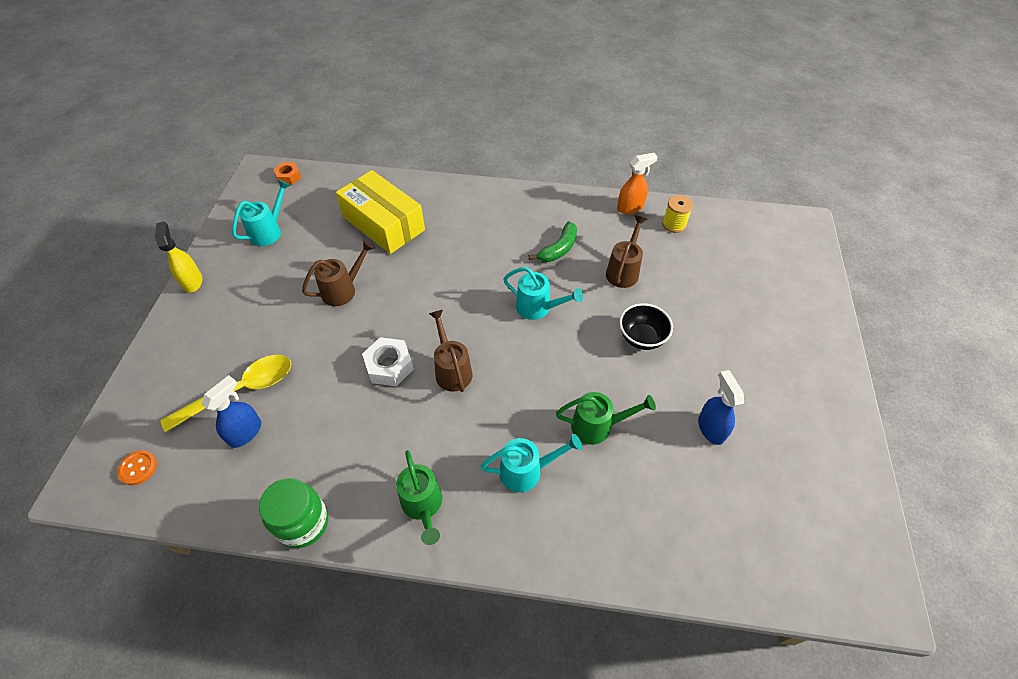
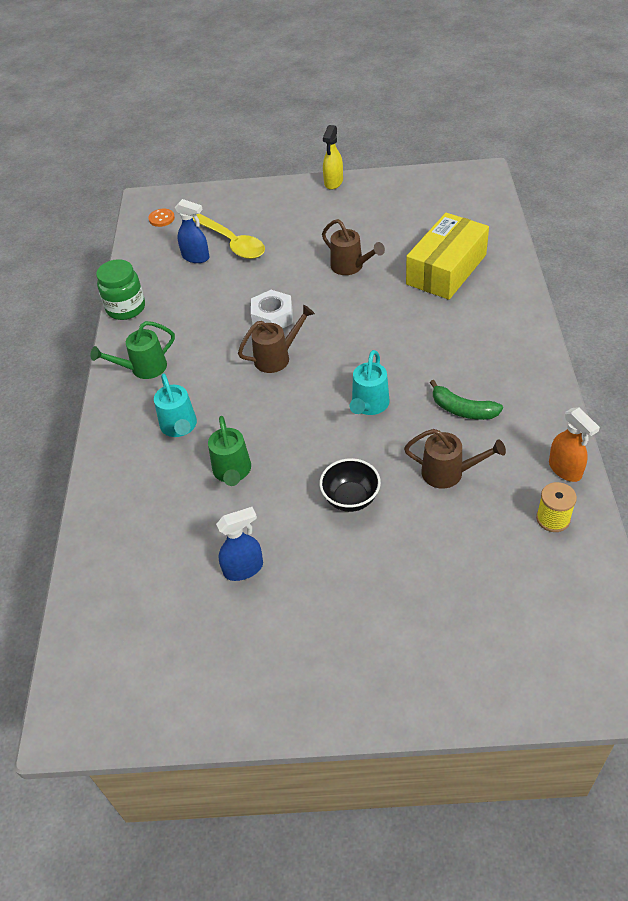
camera: 85 degrees right, 5 degrees down
yellow spray bottle [155,221,202,293] -> yellow spray bottle turned 135 degrees clockwise [323,125,343,190]
turquoise watering can [232,180,290,246] -> none
orange nut [273,162,301,185] -> none

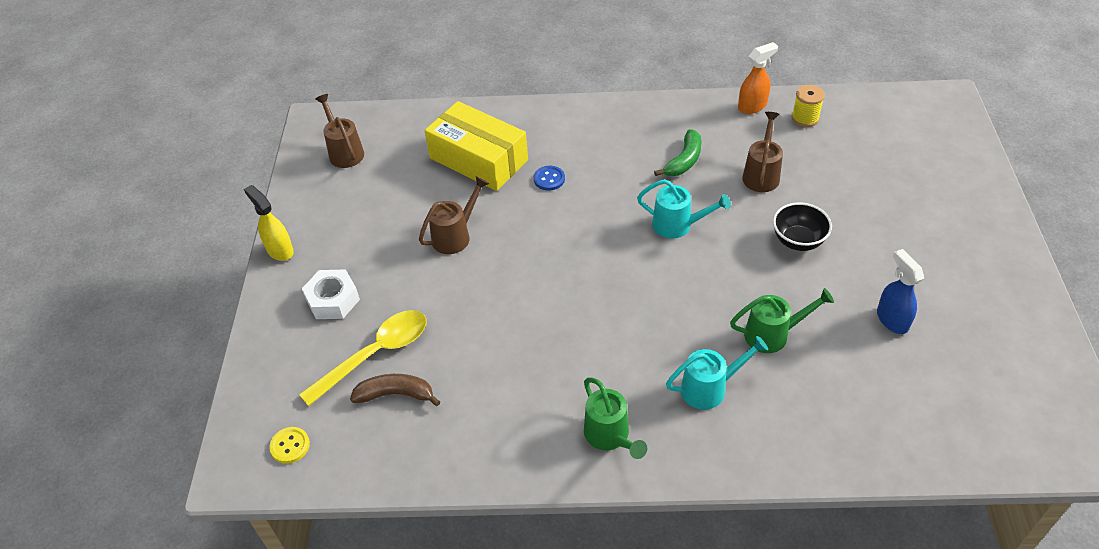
camera: 90 degrees left, 0 degrees up
green jar [96,259,145,320] -> none
orange button [148,209,175,227] -> yellow button [269,427,310,464]
blue spray bottle [175,199,209,263] -> brown banana [350,374,440,406]
brown watering can [238,305,315,373] -> brown watering can moved to [315,94,364,168]
white nut [251,290,293,329] -> white nut moved to [302,269,360,319]
yellow spray bottle [323,125,343,190] -> yellow spray bottle turned 150 degrees counterclockwise [244,185,294,261]
none -> blue button [534,166,565,191]

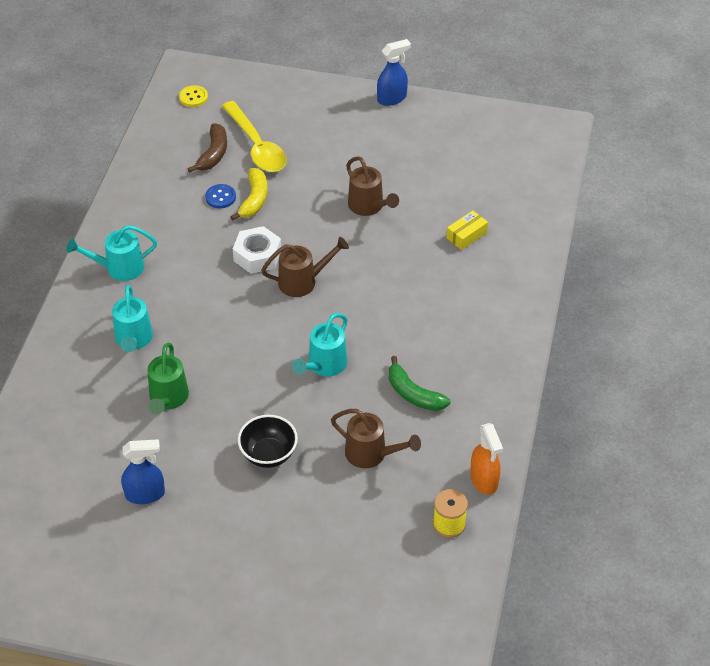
camera: 100 degrees right, 0 degrees up
yellow spray bottle [244,185,294,261] -> blue spray bottle [377,39,411,106]
white nut [302,269,360,319] -> white nut moved to [233,226,281,274]
brown watering can [315,94,364,168] -> brown watering can moved to [261,237,349,297]
yellow box [425,101,528,191] -> yellow box [446,210,488,250], size x0.41
blue button [534,166,565,191] -> blue button moved to [205,184,236,208]
green watering can [584,377,647,459] -> turquoise watering can [67,225,157,281]
none -> yellow banana [231,168,268,221]

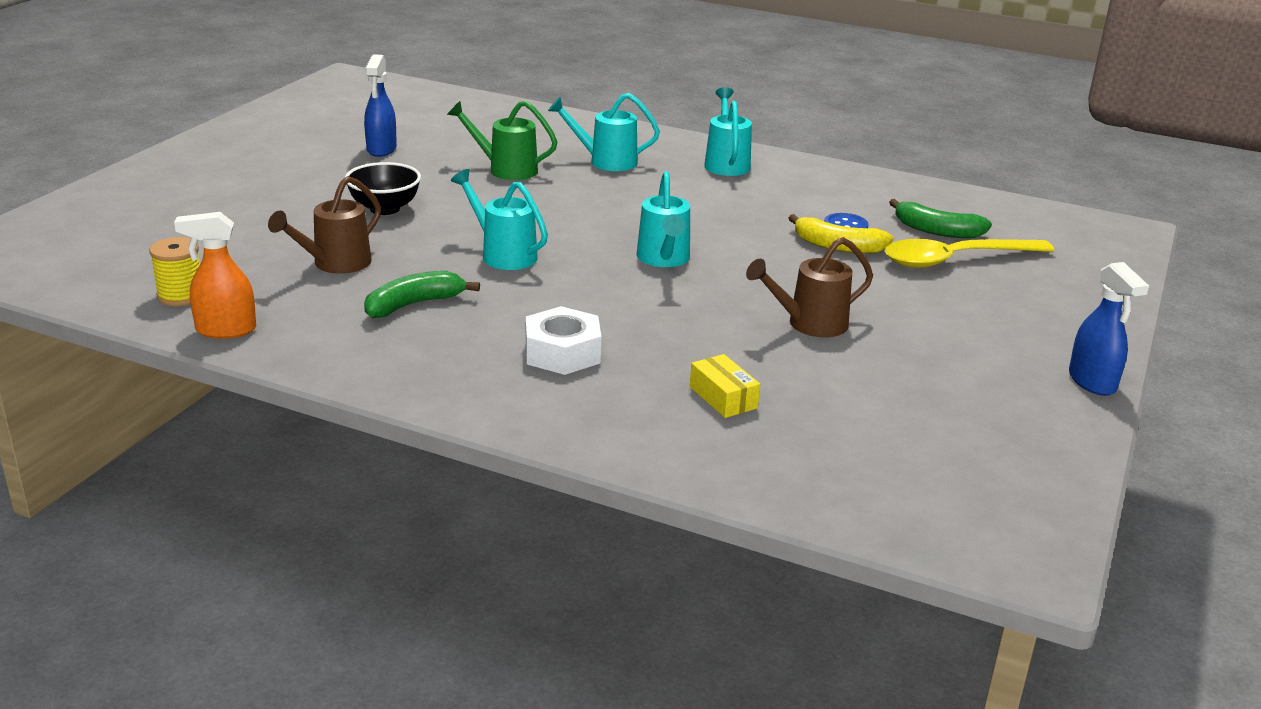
camera: 100 degrees right, 20 degrees down
yellow button [179,85,208,107] -> none
brown banana [188,124,227,173] -> green banana [889,199,992,238]
white nut [233,226,281,274] -> white nut moved to [526,306,601,375]
brown watering can [261,237,349,297] -> turquoise watering can [637,171,690,267]

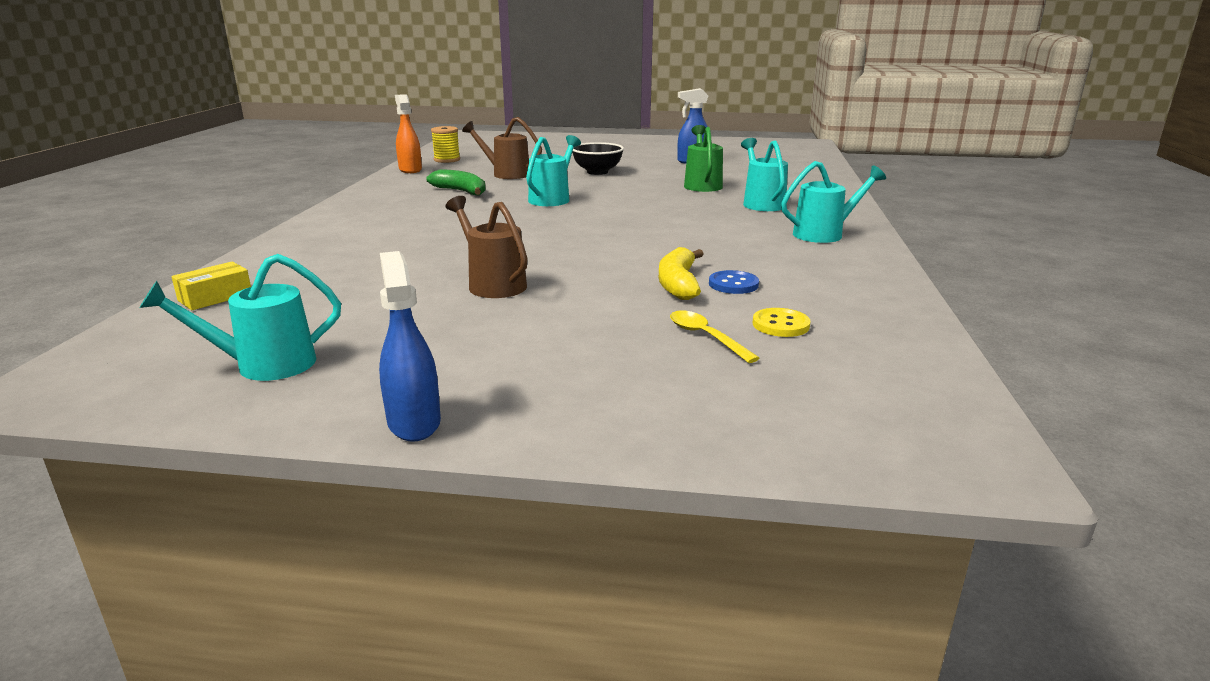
camera: 75 degrees right, 5 degrees down
white nut [526,306,601,375] -> none
turquoise watering can [637,171,690,267] -> turquoise watering can moved to [140,254,341,381]
yellow box [690,354,760,418] -> yellow box moved to [171,262,251,310]
yellow spoon [884,239,1054,268] -> yellow spoon [670,311,760,363], size x0.52
green banana [889,199,992,238] -> yellow button [753,308,811,337]
blue spray bottle [1069,262,1149,396] -> blue spray bottle turned 105 degrees clockwise [379,251,441,442]

